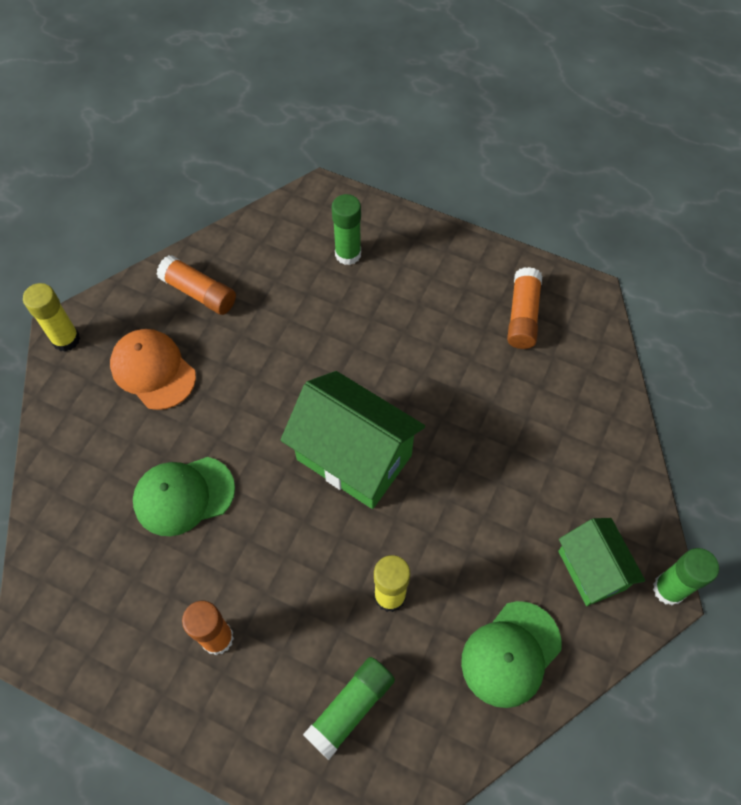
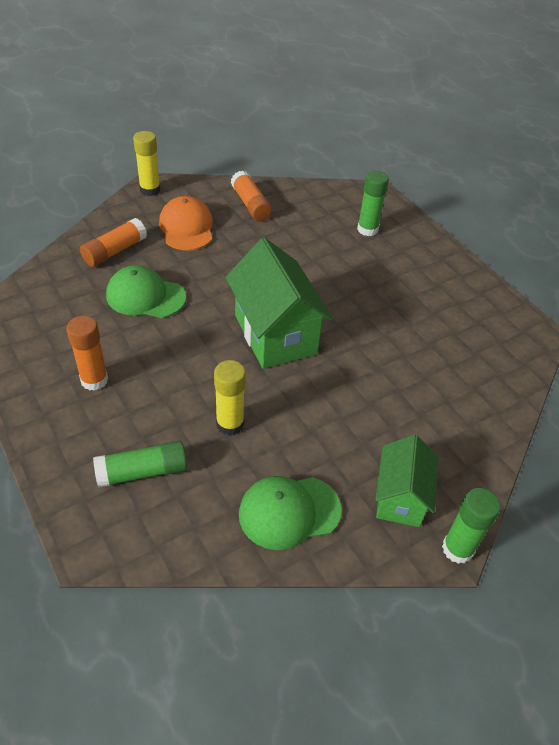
camera: 30 degrees right, 15 degrees down
orange glue stick [507,267,542,349] -> orange glue stick moved to [80,218,147,267]

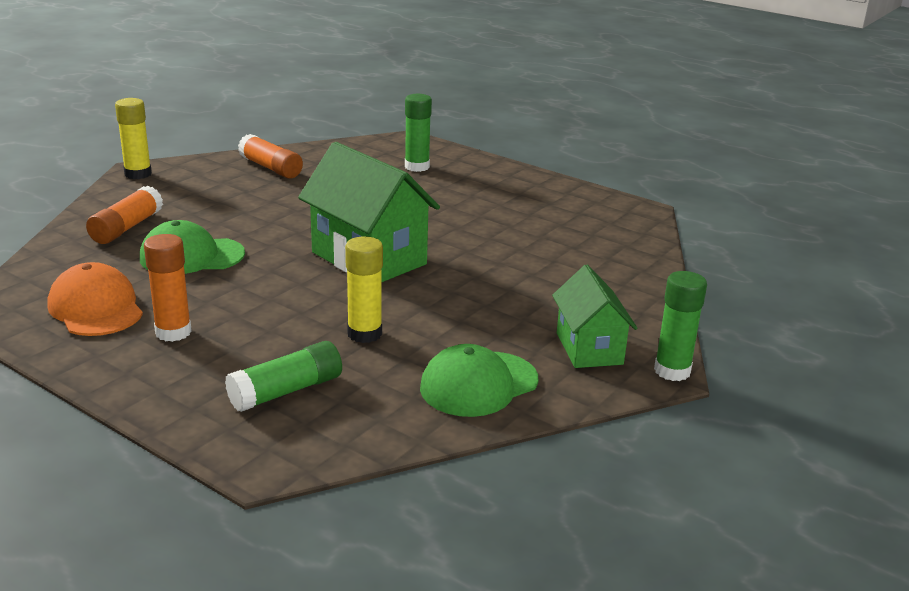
camera: 20 degrees left, 20 degrees down
orange cap [159,196,213,250] -> orange cap moved to [47,262,143,336]

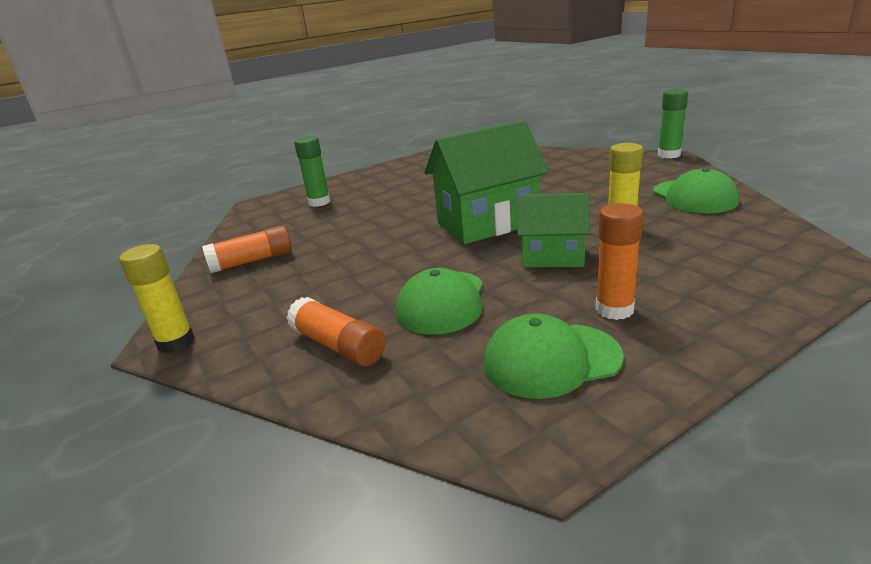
camera: 65 degrees left, 0 degrees up
orange cap [47,262,143,336] -> green cap [484,314,624,399]
green glue stick [225,341,342,412] -> none
green house [552,265,637,368] -> green house moved to [517,193,590,267]

